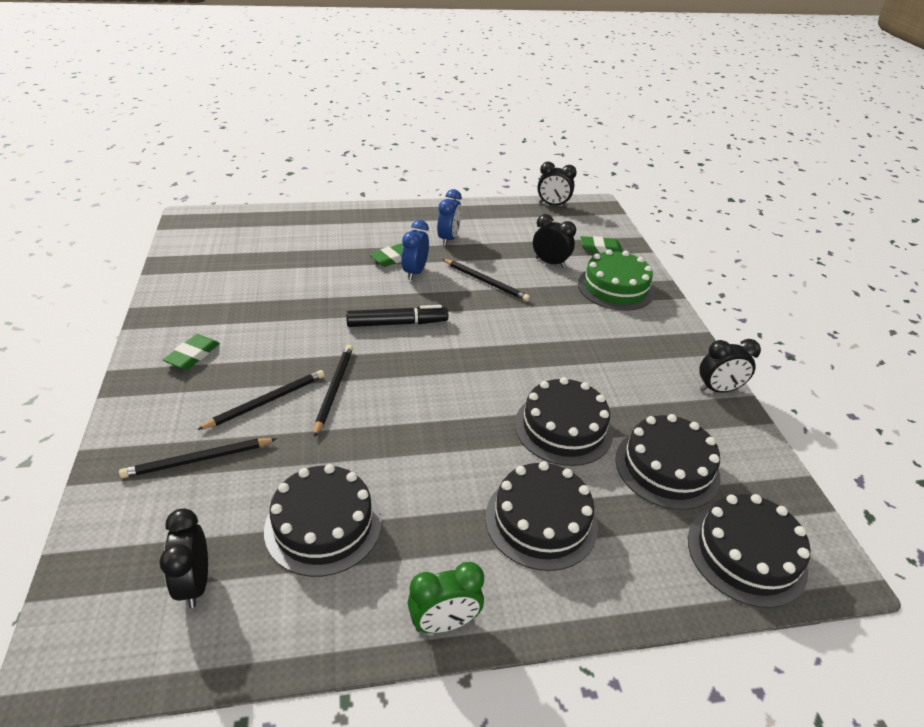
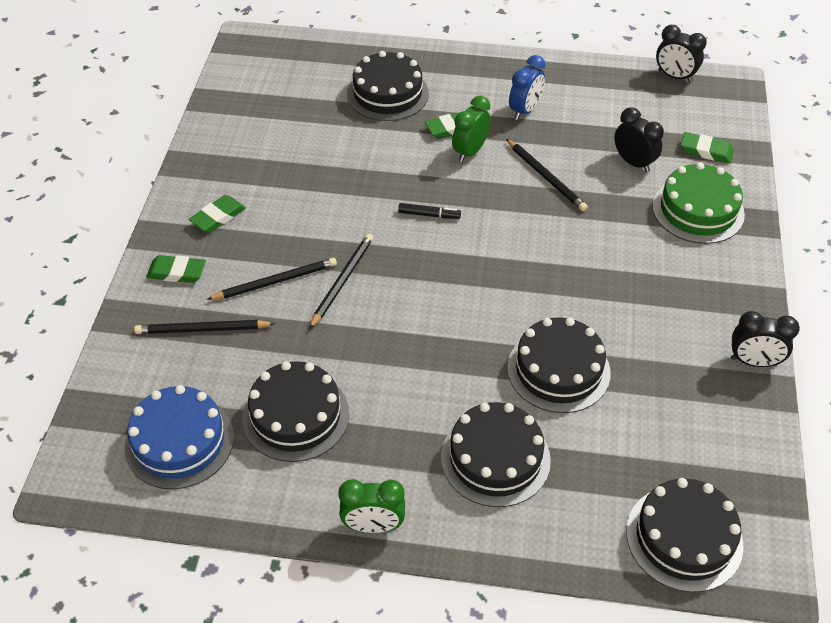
camera: 20 degrees right, 10 degrees up
black clock [159,508,208,608] -> blue cake [125,385,234,489]
black marker [346,305,448,327] -> black marker [398,203,461,219], size x0.57
blue clock [401,220,429,280] -> green clock [452,96,491,162]
black cake [615,414,721,510] -> black cake moved to [347,51,429,121]
none -> green eraser [146,255,206,283]

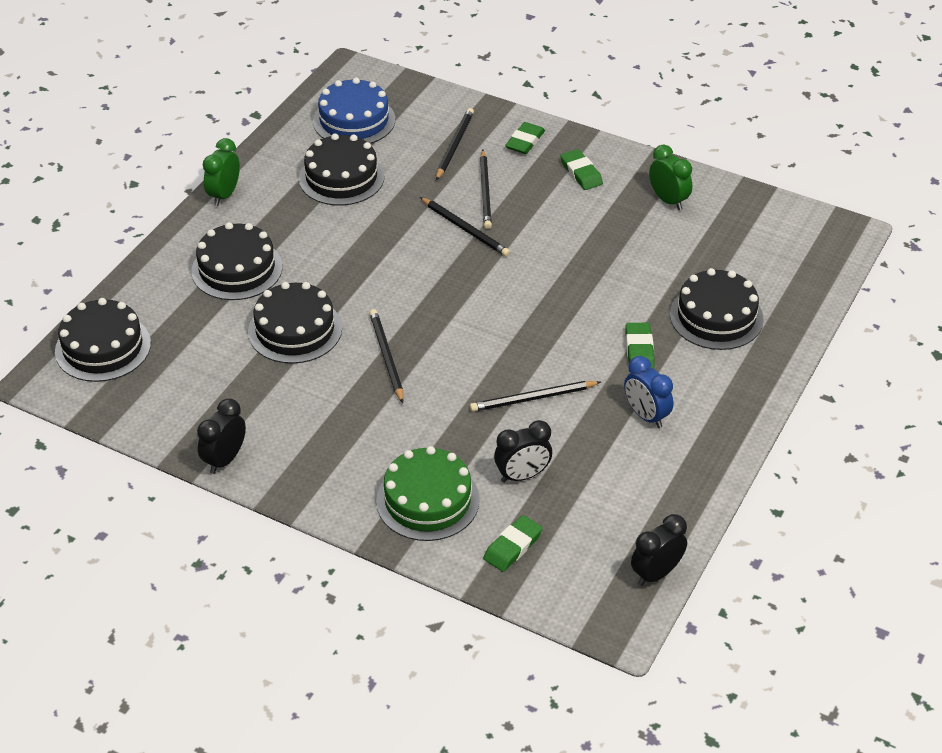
camera: 110 degrees right, 5 degrees down
black marker [398,203,461,219] -> none
green clock [452,96,491,162] -> green clock moved to [649,145,692,210]
none -> black pencil [369,309,404,403]

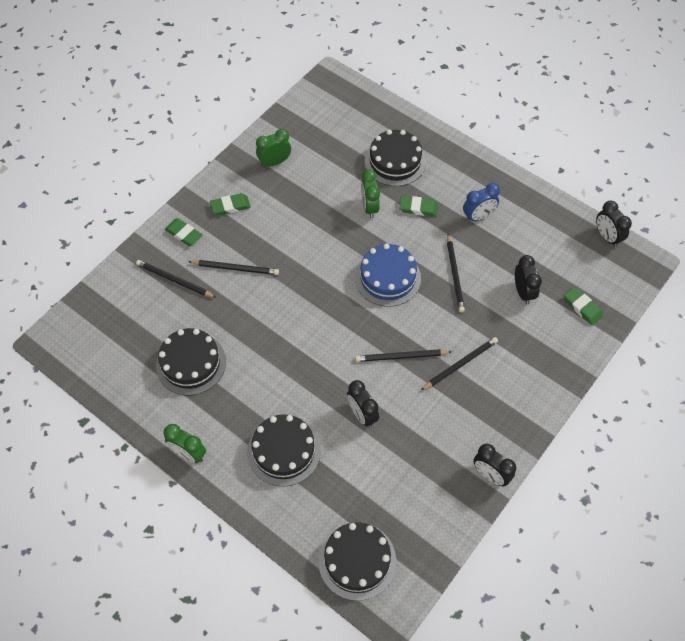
camera: 80 degrees left, 15 degrees up
black cake [248,282,342,364] -> black clock [347,380,379,428]
blue cake [313,78,395,144] -> blue cake moved to [355,243,421,307]
green cake [376,446,480,541] -> none
black pencil [420,197,510,257] -> black pencil moved to [421,337,498,390]
none -> green clock [361,169,380,218]

